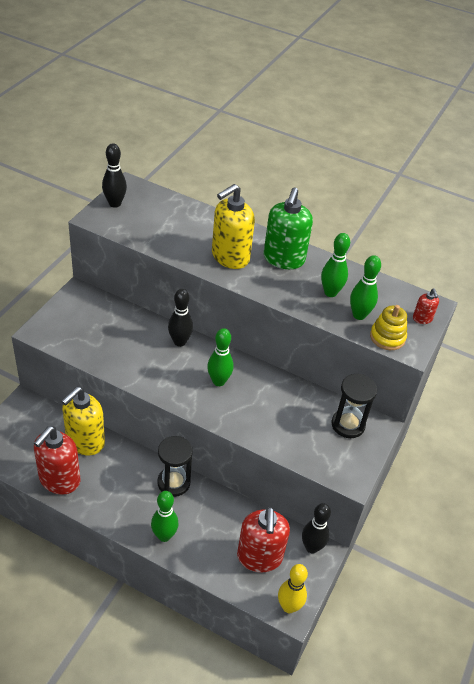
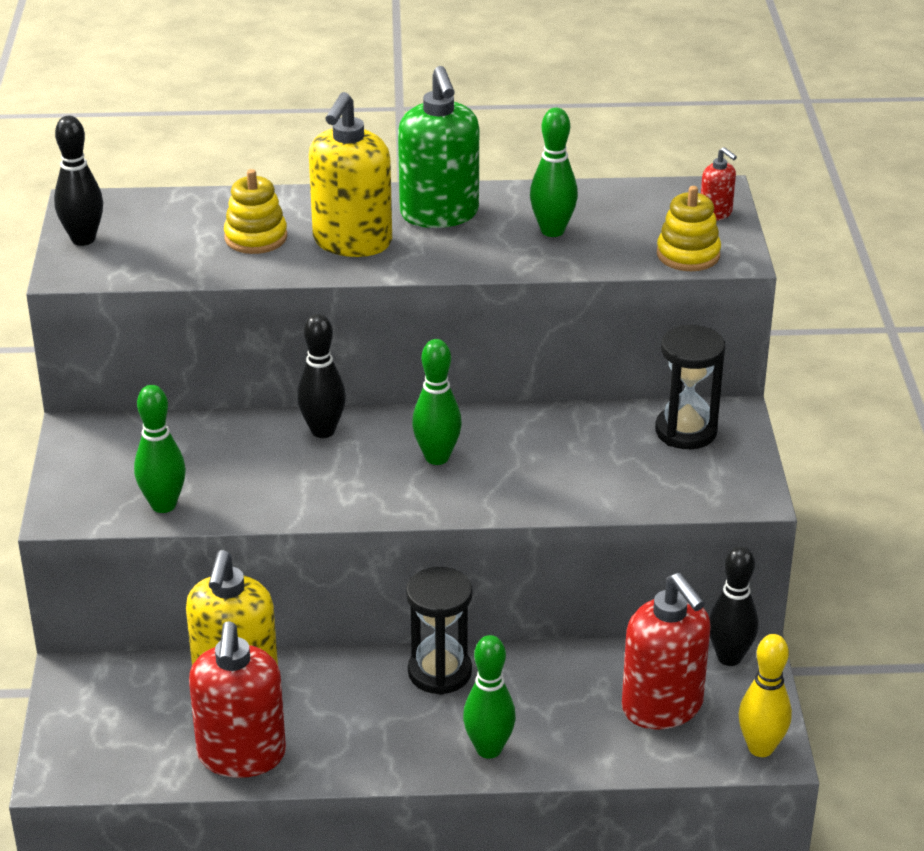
camera: 25 degrees left, 10 degrees down
green bowling pin [350,255,381,320] -> green bowling pin moved to [134,385,186,513]
none -> yellow stacking toy [224,169,287,254]

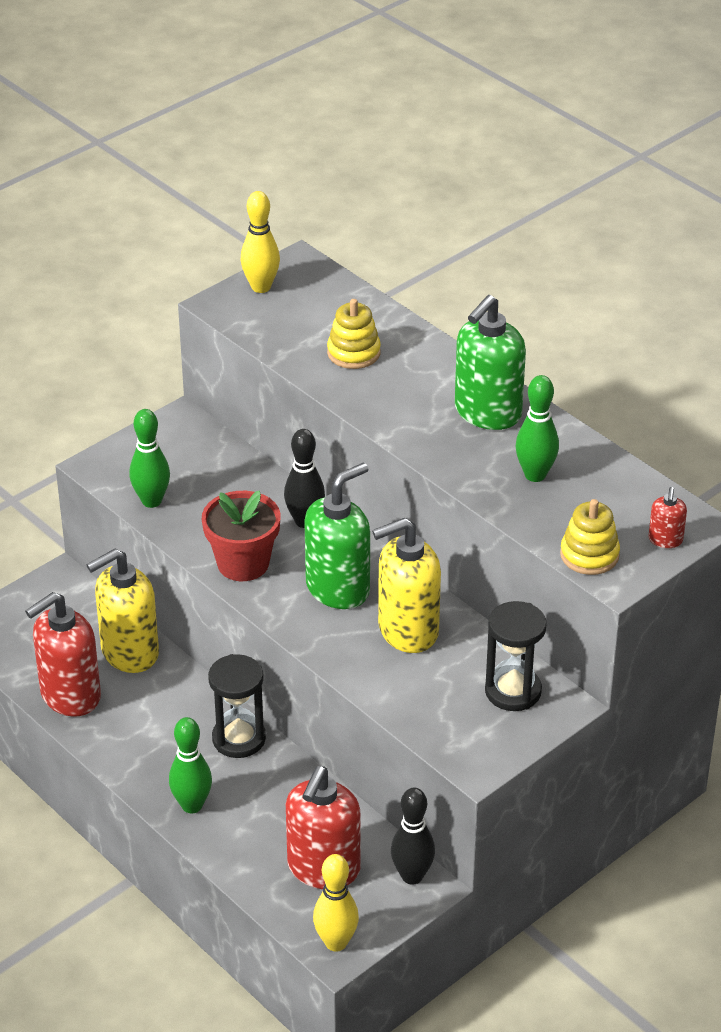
camera: 50 degrees right, 5 degrees up
black bowling pin [54,116,103,246] -> yellow bowling pin [241,191,280,293]
yellow soap dispenser [309,92,392,257] -> yellow soap dispenser moved to [372,518,441,653]
green bowling pin [412,339,462,465] -> green soap dispenser [304,463,370,609]
none -> red flower pot [202,491,281,581]

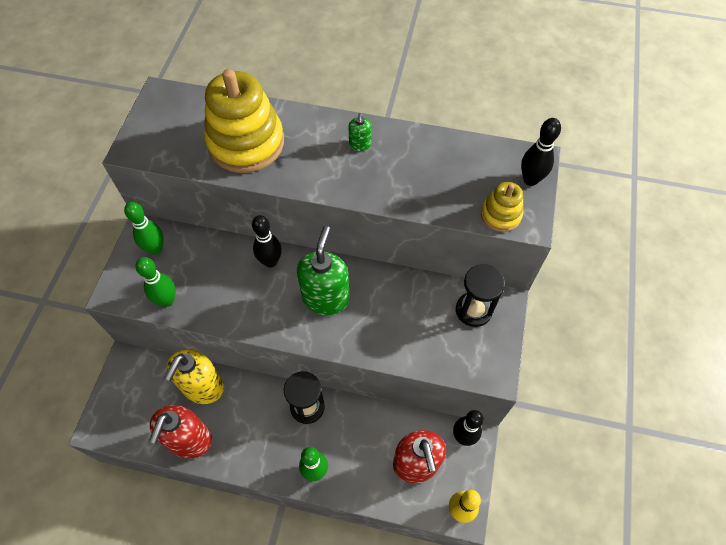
camera: 35 degrees left, 20 degrees up
red flower pot [202,491,281,581] -> none
yellow bowling pin [241,191,280,293] -> none
yellow stacking toy [327,299,381,369] -> yellow stacking toy [204,69,284,173], size x2.01
yellow soap dispenser [372,518,441,653] -> none
green soap dispenser [455,295,526,430] -> green soap dispenser [348,113,372,151], size x0.46
green bowling pin [515,375,559,482] -> green bowling pin moved to [124,202,164,255]
red soap dispenser [648,487,687,548] -> black bowling pin [521,118,561,186]

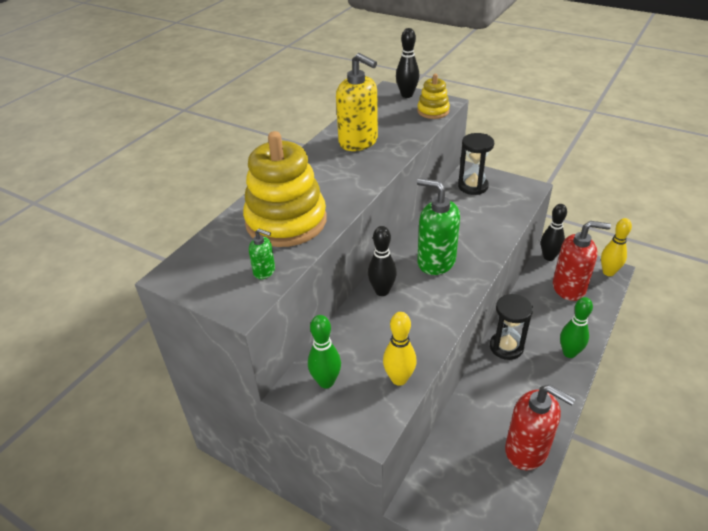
camera: 70 degrees left, 20 degrees down
green bowling pin [135,257,176,307] -> yellow bowling pin [383,312,417,386]
yellow soap dispenser [164,349,224,404] -> yellow soap dispenser moved to [336,53,378,151]
green soap dispenser [348,113,372,151] -> green soap dispenser moved to [249,229,275,279]

